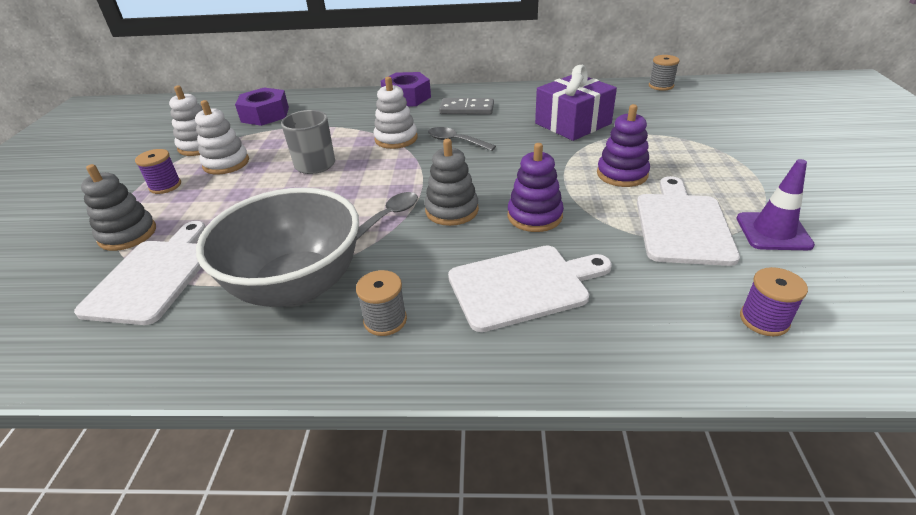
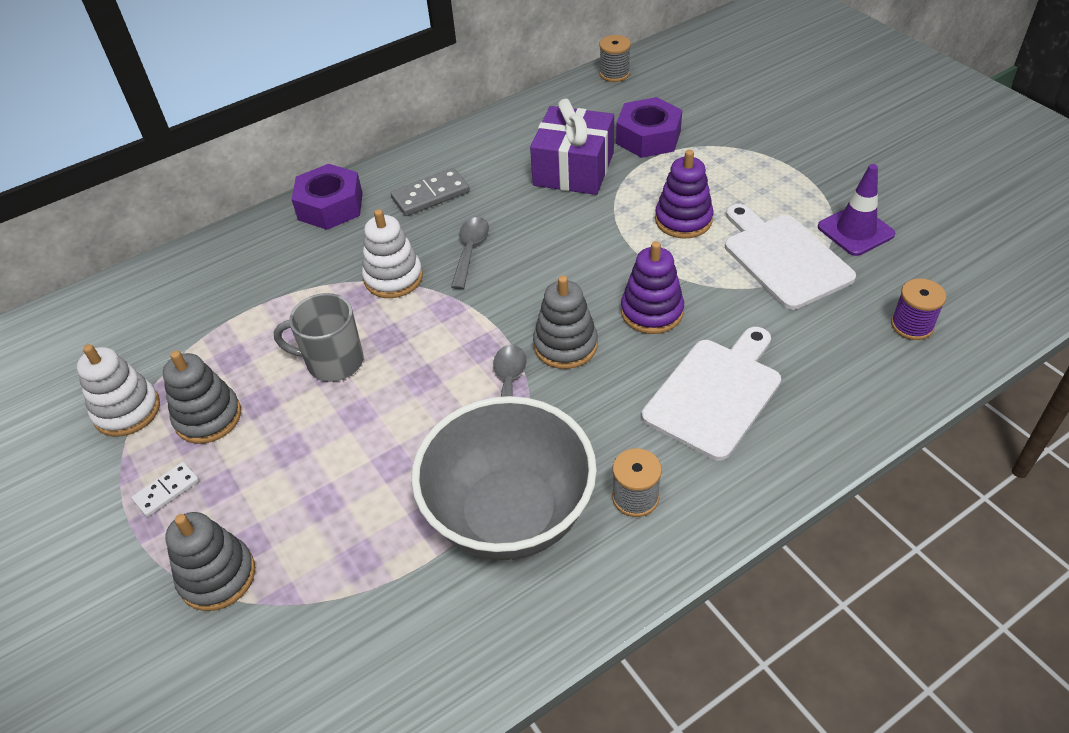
camera: 35 degrees left, 10 degrees up
white cutting board [74,221,205,325] -> none
purple spool [135,149,181,194] -> white domino [131,462,199,517]
white stacking toy [195,100,249,175] -> grey stacking toy [163,350,241,444]
purple nut [235,87,289,126] -> purple nut moved to [616,97,682,158]
grey spoon [428,127,496,151] -> grey spoon turned 105 degrees clockwise [451,217,489,289]

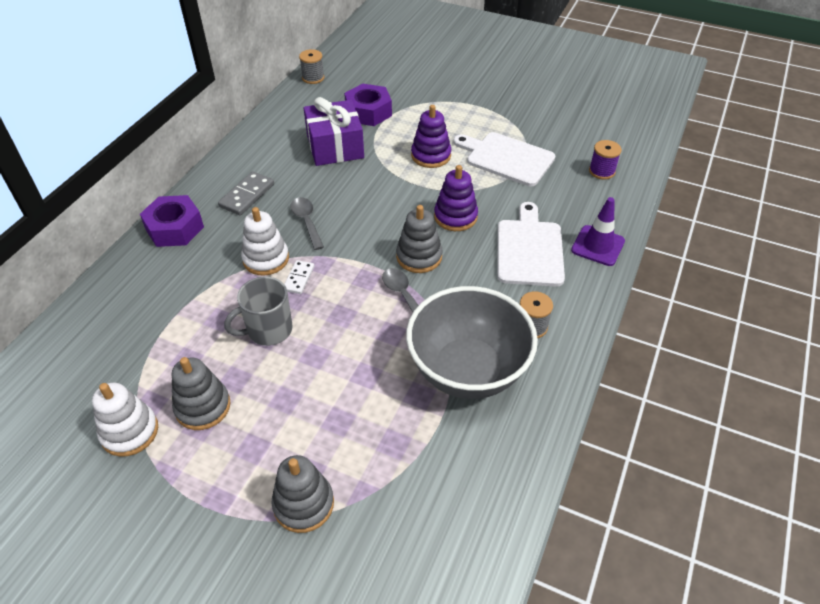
camera: 35 degrees left, 0 degrees up
white domino [131,462,199,517] -> white domino moved to [284,260,314,294]
purple traffic cone [818,164,895,256] -> purple traffic cone moved to [571,197,625,266]

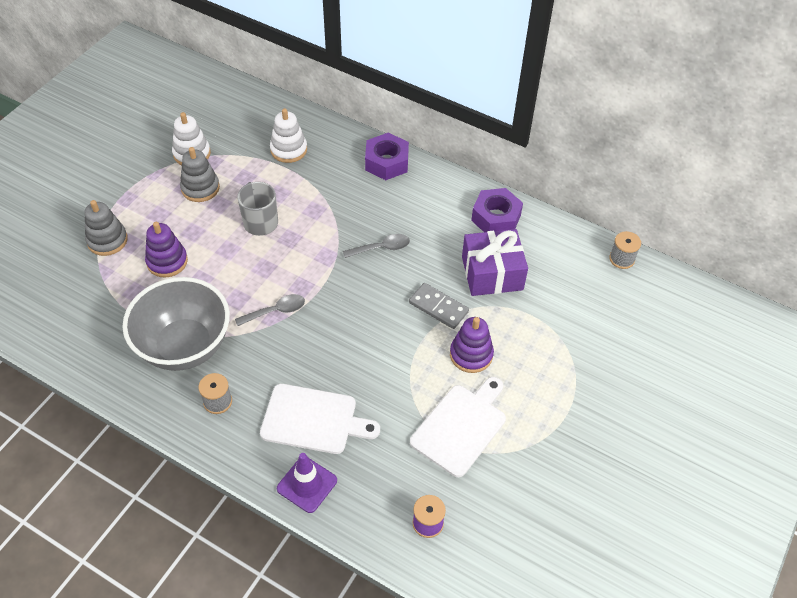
camera: 95 degrees right, 5 degrees up
grey domino [218,171,274,215] -> grey domino moved to [409,283,469,329]
white stacking toy [241,207,289,276] -> white stacking toy moved to [270,108,307,163]
white domino [284,260,314,294] -> none
purple nut [344,83,392,126] -> purple nut moved to [471,188,523,232]
grey stacking toy [396,205,443,273] -> none
purple stacking toy [434,165,478,231] -> purple stacking toy moved to [145,222,188,278]

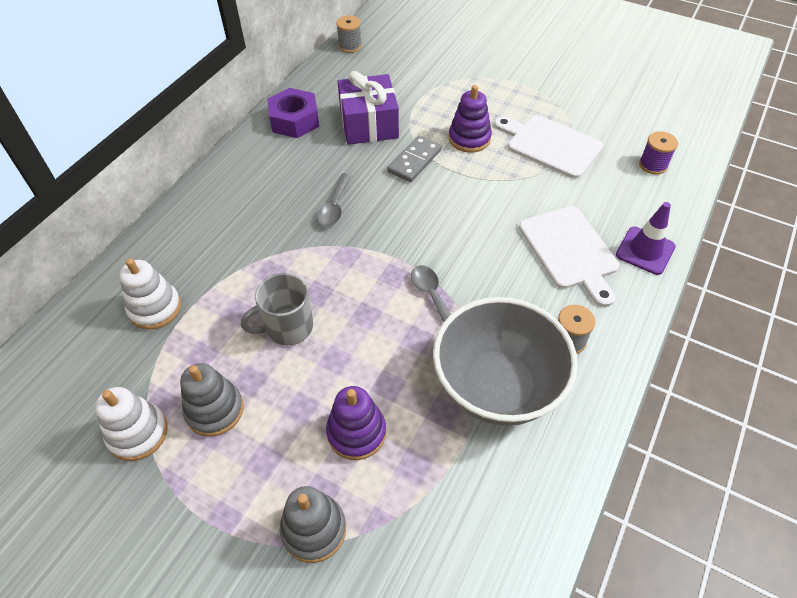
camera: 90 degrees left, 0 degrees up
white cutting board [260,384,380,454] -> white cutting board turned 150 degrees clockwise [519,206,619,307]
grey spoon [343,234,410,258] -> grey spoon turned 150 degrees counterclockwise [317,173,351,227]
purple nut [365,133,409,180] -> none

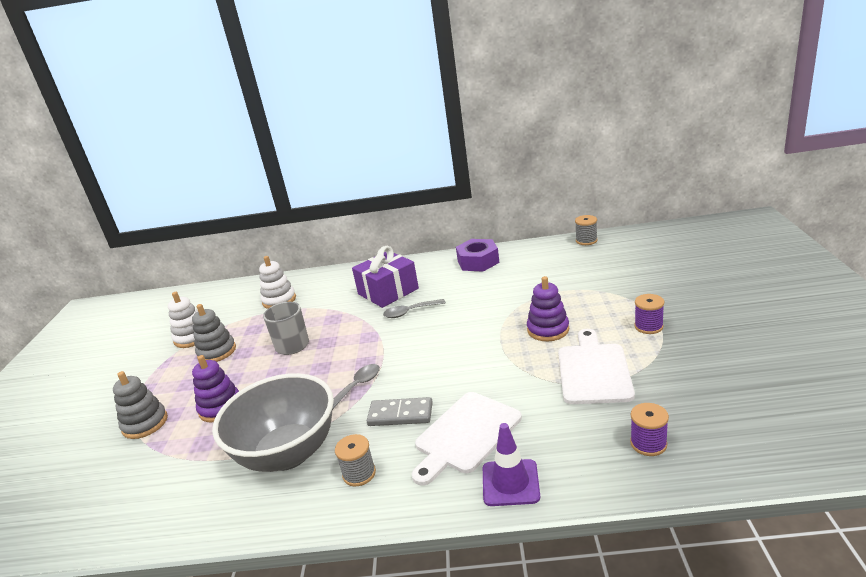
camera: 65 degrees right, 25 degrees down
purple gift [338,71,399,145] -> purple gift moved to [352,246,419,308]
grey domino [387,136,442,182] -> grey domino moved to [367,397,433,426]
none -> purple spool [634,294,664,334]

